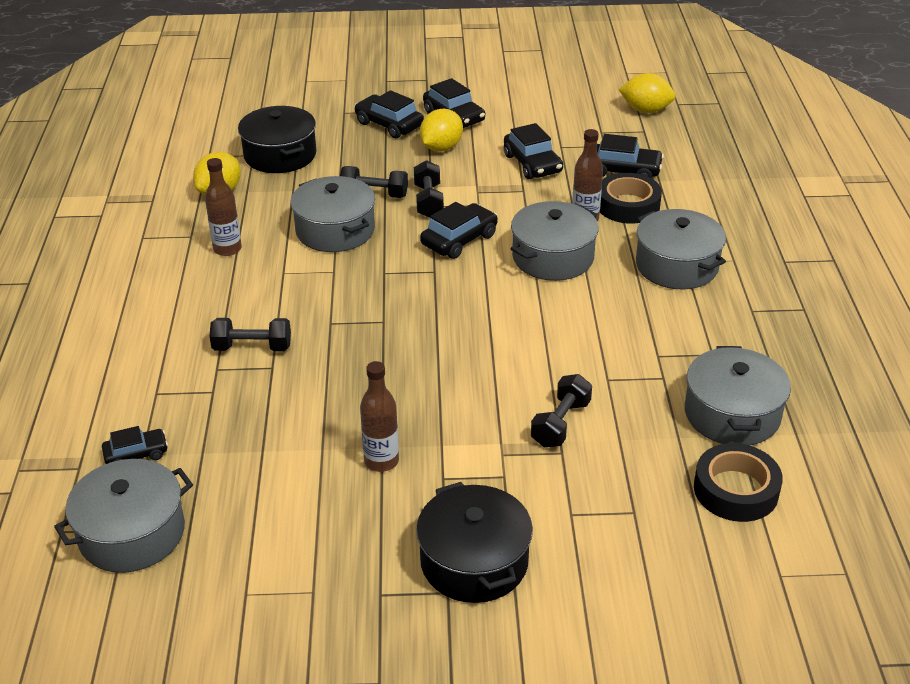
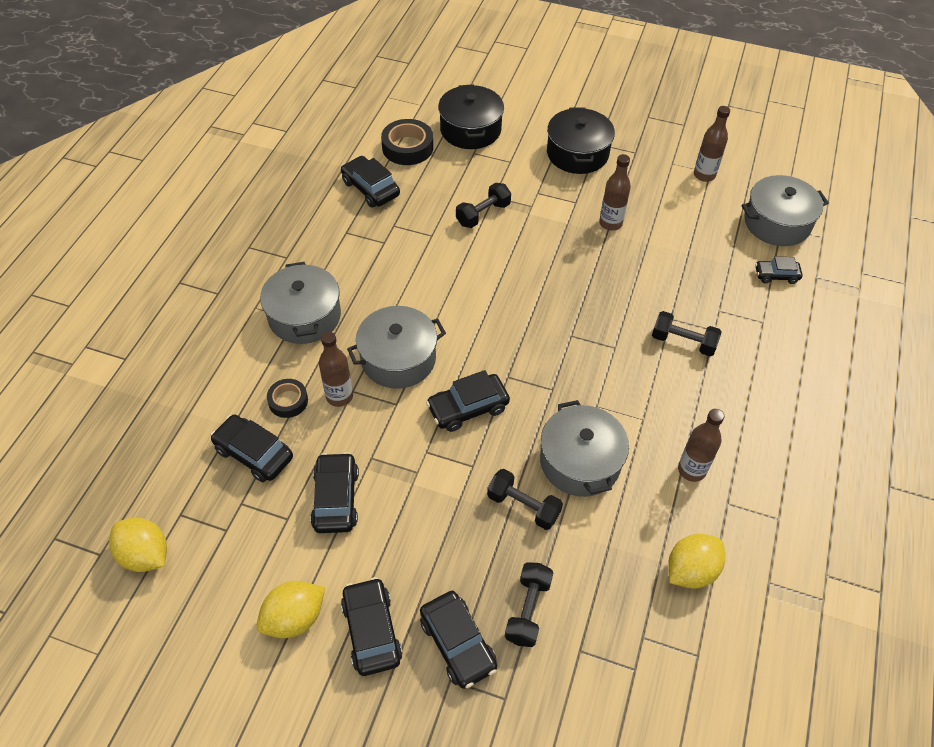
camera: 160 degrees left, 15 degrees up
black pot [238,106,316,173] -> black pot moved to [438,84,504,149]
black dumbbell [414,160,444,218] -> black dumbbell moved to [505,562,553,647]
yellow lemon [420,109,463,152] -> yellow lemon moved to [257,581,325,638]
black tape [600,173,662,224] -> black tape [267,379,308,418], size x0.61
grey pot [685,346,791,446] -> black car [341,156,400,208]
none -> brown bottle [694,106,730,182]

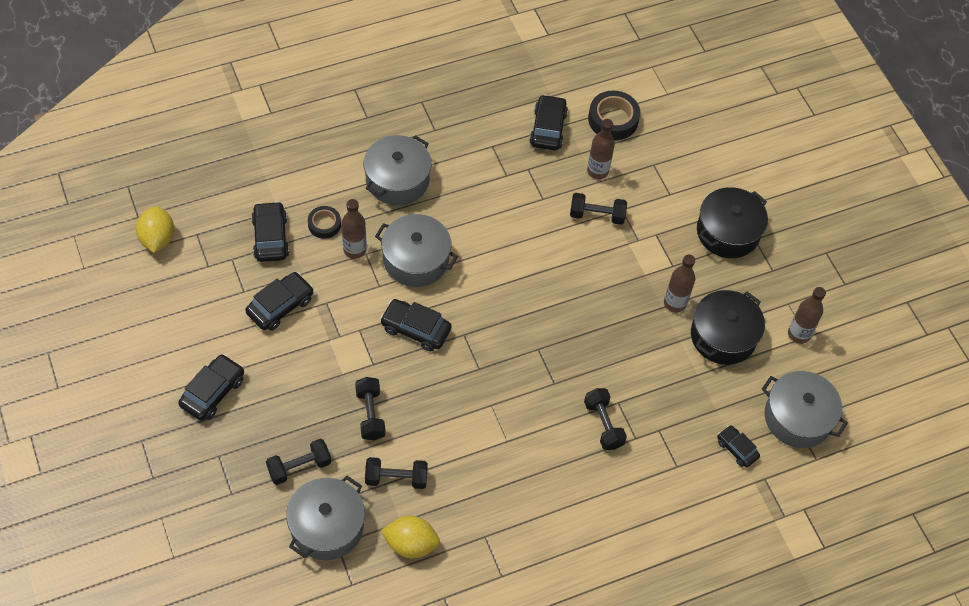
camera: 45 degrees right, 5 degrees up
yellow lemon [257,581,325,638] -> none
black car [420,591,497,689] -> none
black pot [438,84,504,149] -> black pot moved to [691,290,765,365]
grey pot [540,400,629,497] -> grey pot moved to [286,476,365,560]
brown bottle [678,409,724,482] -> brown bottle moved to [587,119,615,179]
none -> black dumbbell [365,457,428,489]

